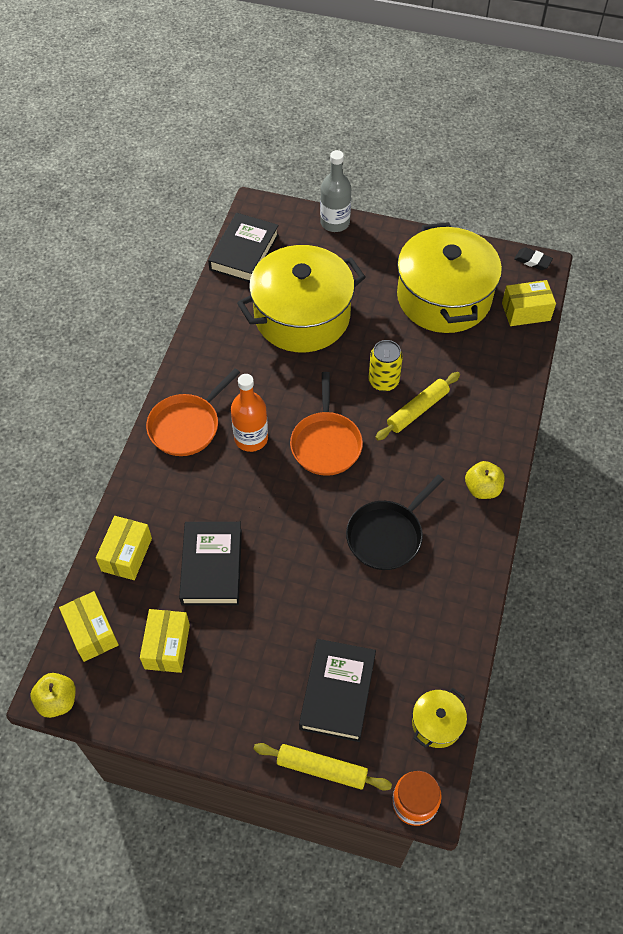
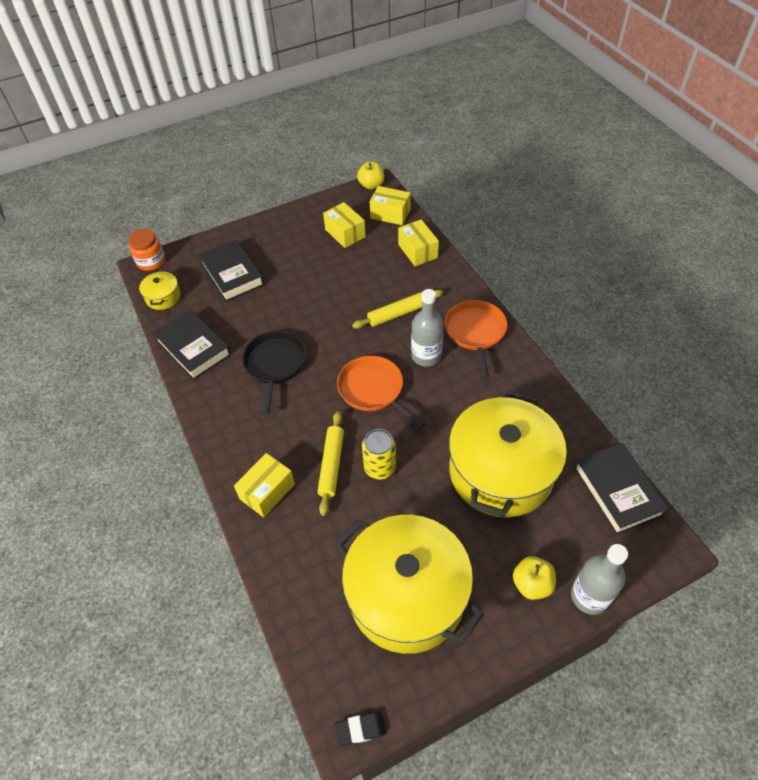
camera: 140 degrees right, 5 degrees down
black book [179,522,242,606] -> black book moved to [153,309,231,380]
orange bottle [231,374,268,452] -> grey bottle [411,289,444,367]
yellow rolling pin [254,743,392,791] -> yellow rolling pin moved to [352,290,443,329]
yellow apple [465,461,505,499] -> yellow apple moved to [513,556,556,600]
yellow box [502,280,556,326] -> yellow box moved to [234,453,295,517]

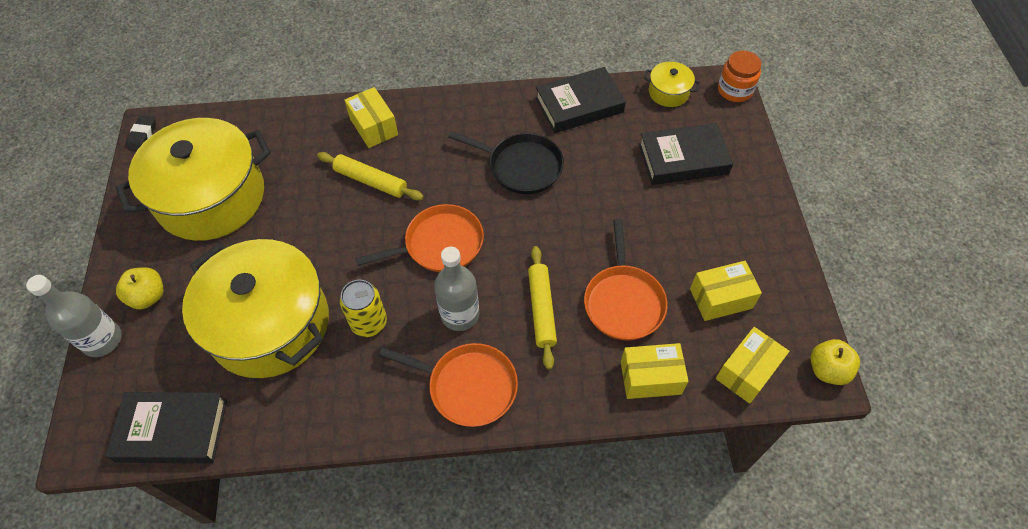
camera: 110 degrees right, 5 degrees up
yellow can [362,429,396,480] -> yellow can moved to [340,280,387,337]
none -> orange pan [584,219,668,340]

